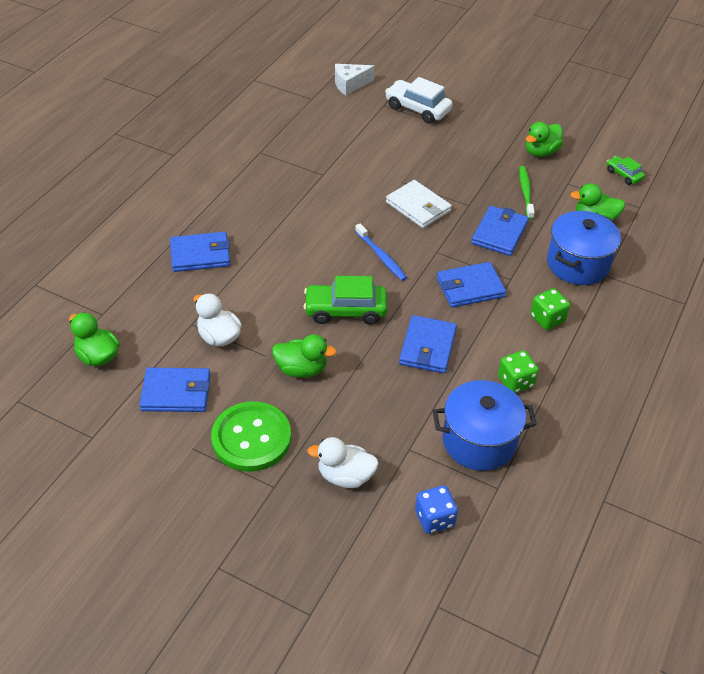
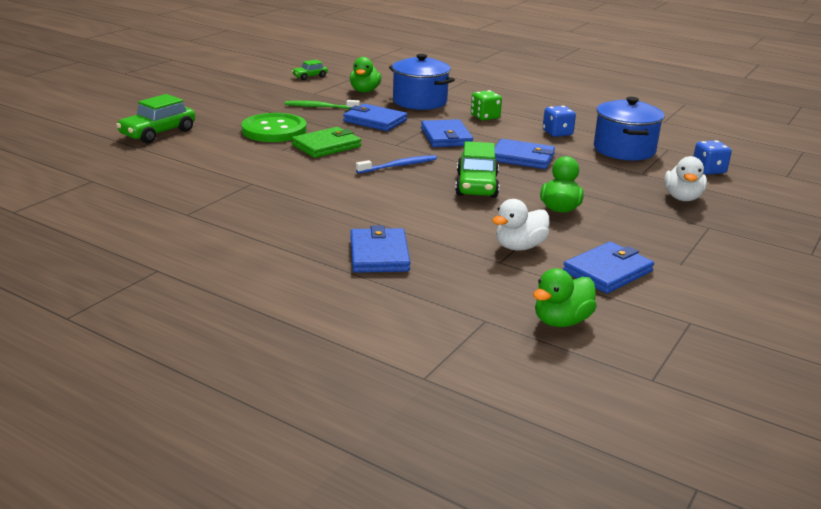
camera: 85 degrees left, 20 degrees down
blue wallet [139,368,211,412] -> blue wallet turned 45 degrees clockwise [563,242,654,294]
green button [211,401,291,472] -> green button moved to [241,113,307,142]
white cheese [335,64,375,95] -> none
white car [385,77,453,124] -> green car [116,94,195,143]
white wallet [386,180,452,228] -> green wallet [292,127,361,158]
green dice [498,351,539,393] -> blue dice [543,106,576,137]
green duck [526,122,563,157] -> none

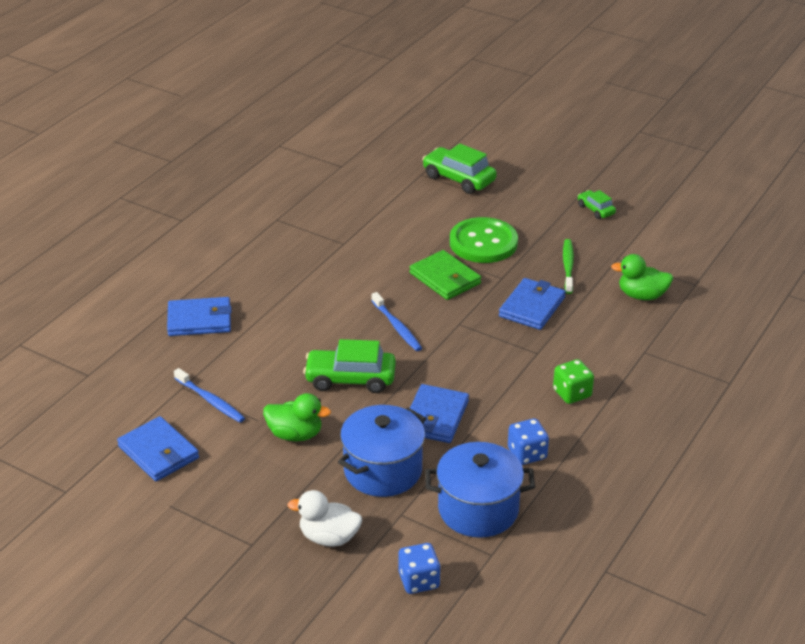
camera: 90 degrees right, 10 degrees up
green car [292,60,328,80] -> green car moved to [578,190,616,219]
blue pot [389,54,455,110] -> blue pot moved to [338,405,426,497]
blue wallet [421,119,473,147] -> none
white duck [492,199,550,251] -> blue toothbrush [174,368,245,423]
green duck [533,268,597,327] -> none

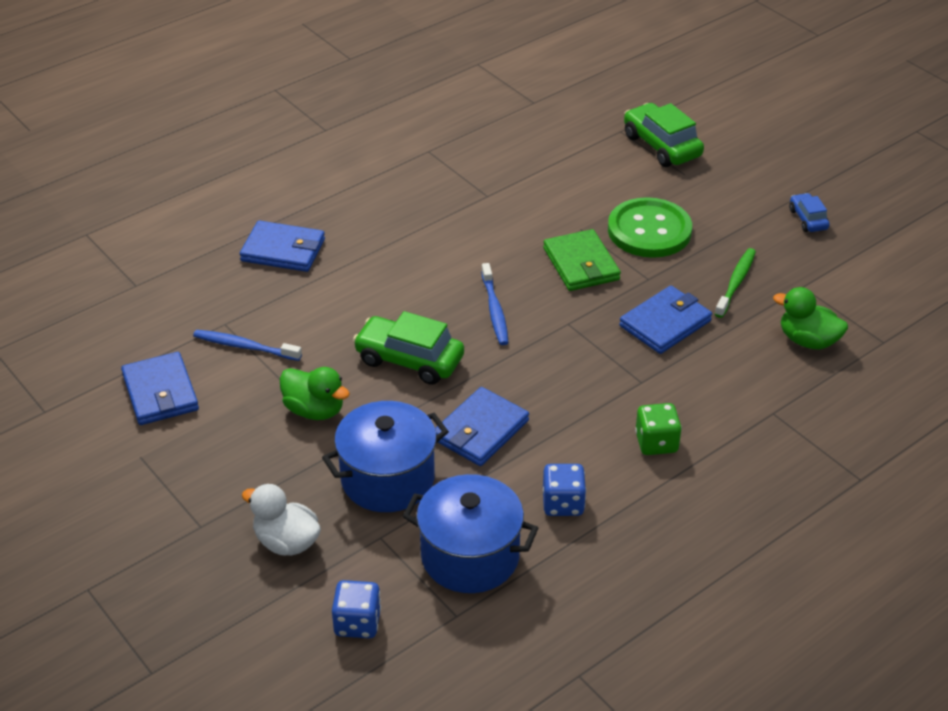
camera: 20 degrees right, 5 degrees up
blue toothbrush [174,368,245,423] -> blue toothbrush turned 135 degrees clockwise [193,330,302,361]
green car [578,190,616,219] -> blue car [789,193,830,232]

